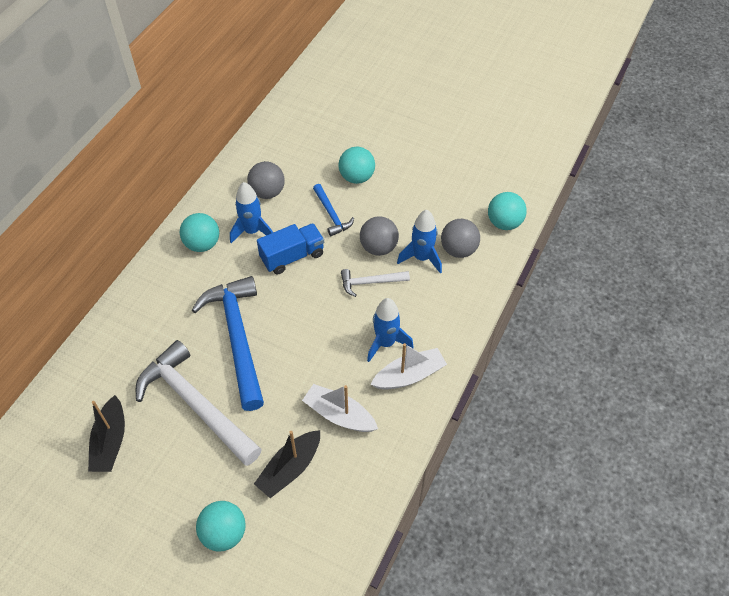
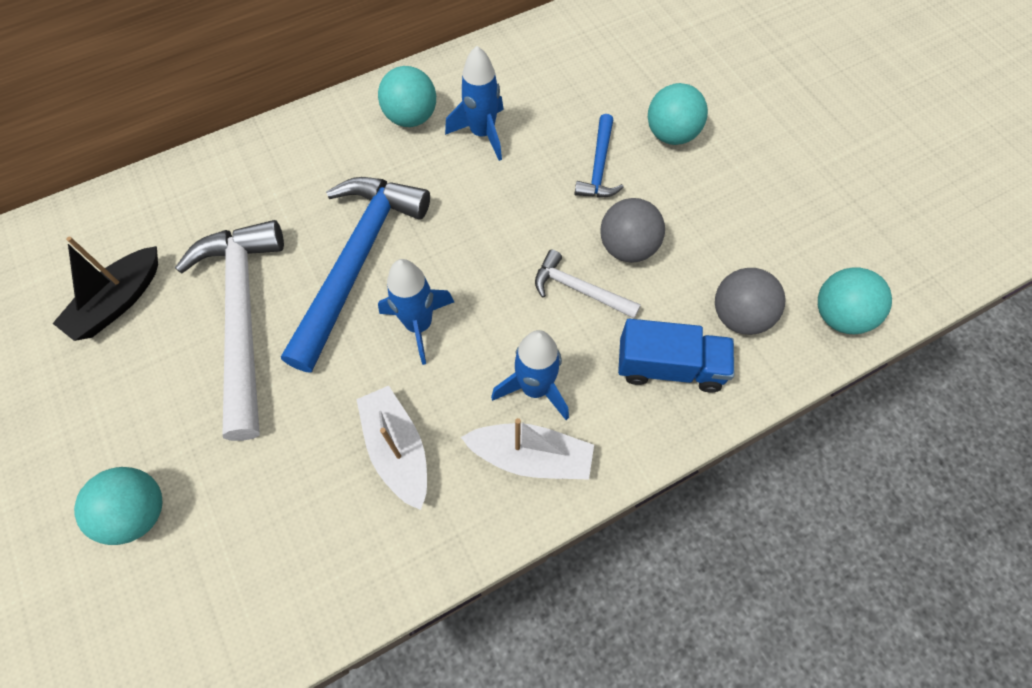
camera: 35 degrees right, 10 degrees up
grey ball [247,161,285,199] -> none
black boat [254,430,320,498] -> none
blue truck [257,223,324,274] -> blue truck moved to [618,319,734,393]
blue rocket [397,210,442,274] -> blue rocket moved to [378,259,454,365]

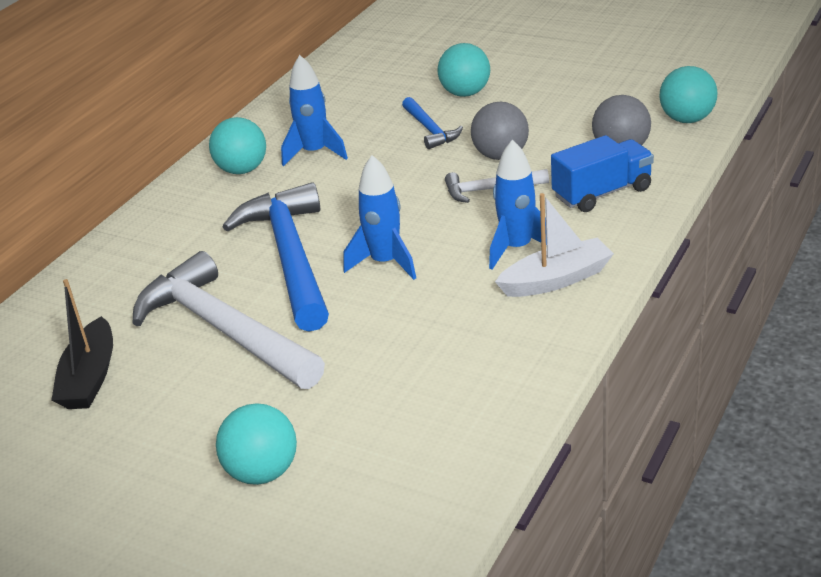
camera: 30 degrees left, 30 degrees down
white boat [356,386,427,510] -> none

